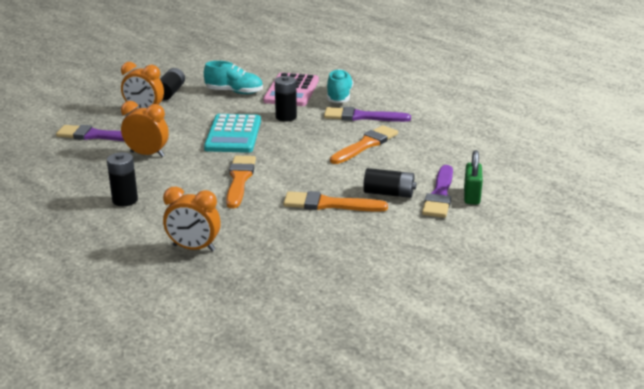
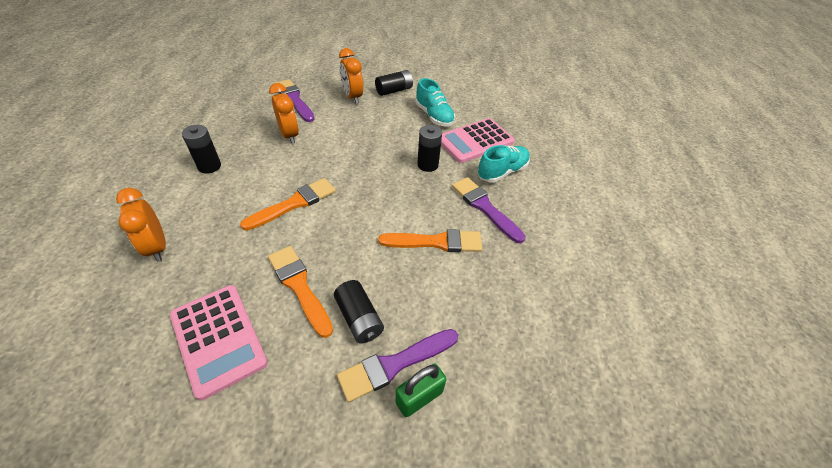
camera: 45 degrees right, 20 degrees up
turquoise calculator [204,114,261,153] -> none
none -> pink calculator [170,285,268,401]

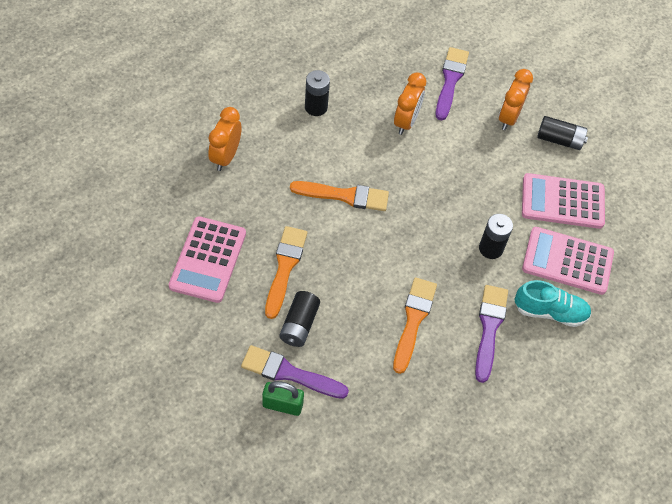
camera: 45 degrees right, 10 degrees up
orange brush [378,229,482,252] -> orange brush turned 120 degrees counterclockwise [393,277,437,374]
turquoise shoe [415,78,455,127] -> pink calculator [522,173,605,229]

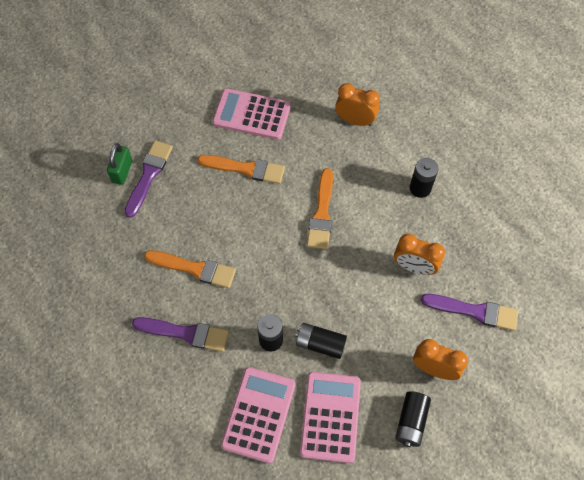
camera: 95 degrees right, 5 degrees up
black battery [279,291,320,347] -> black battery moved to [295,323,347,359]
turquoise shoe [515,280,591,327] -> none

